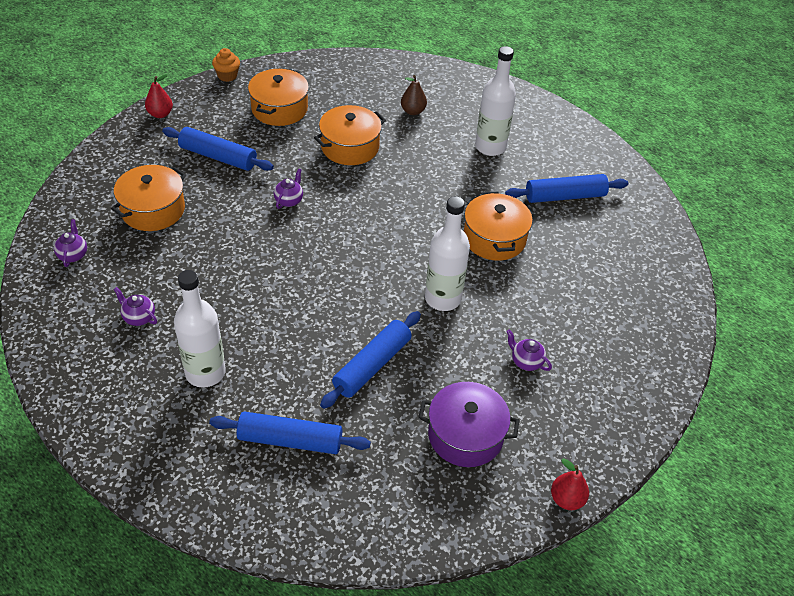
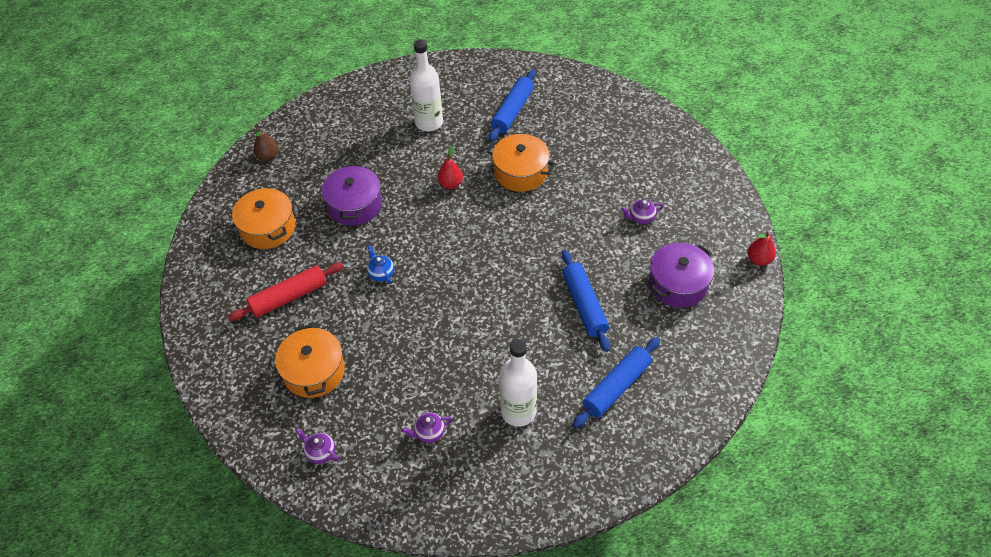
camera: 50 degrees left, 5 degrees up
red pear [145,74,173,118] -> red pear moved to [437,145,463,189]
blue rolling pin [162,127,274,171] -> red rolling pin [228,263,344,321]
orange cupcake [212,48,240,82] -> none
purple teapot [274,168,303,209] -> blue teapot [367,245,394,284]
orange pot [314,105,386,165] -> purple pot [322,164,382,226]
brown pear [401,75,427,115] -> brown pear moved to [253,128,279,161]
white bottle [425,196,470,311] -> none

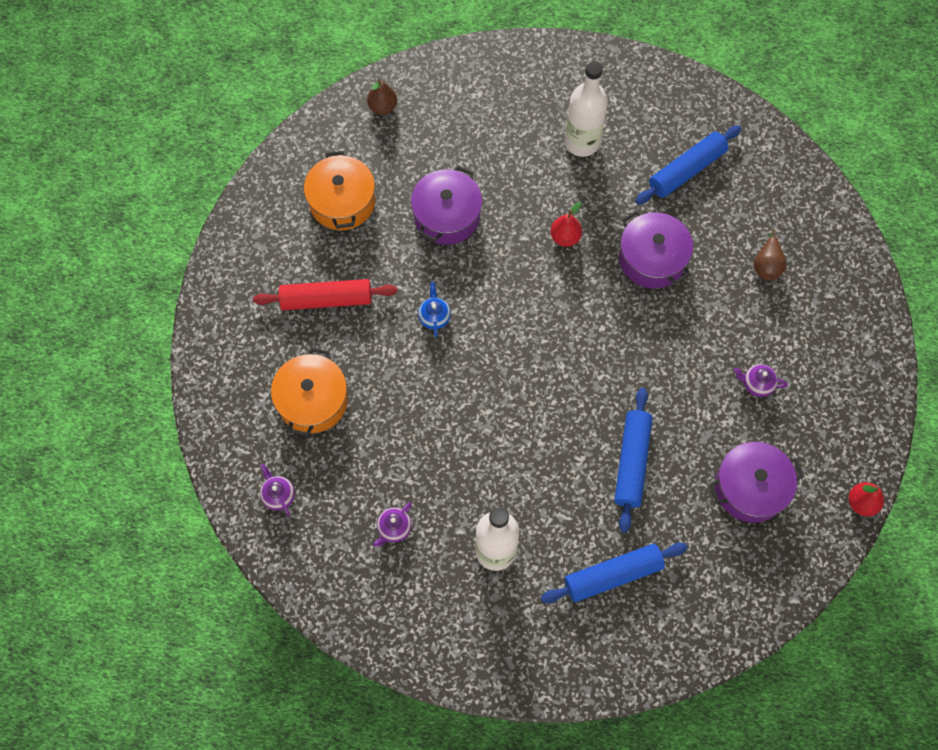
camera: 25 degrees right, 15 degrees up
purple teapot [402,412,453,443] -> purple teapot turned 60 degrees counterclockwise [373,502,412,547]
orange pot [487,134,556,192] -> purple pot [619,211,693,289]
none -> brown pear [753,230,787,280]

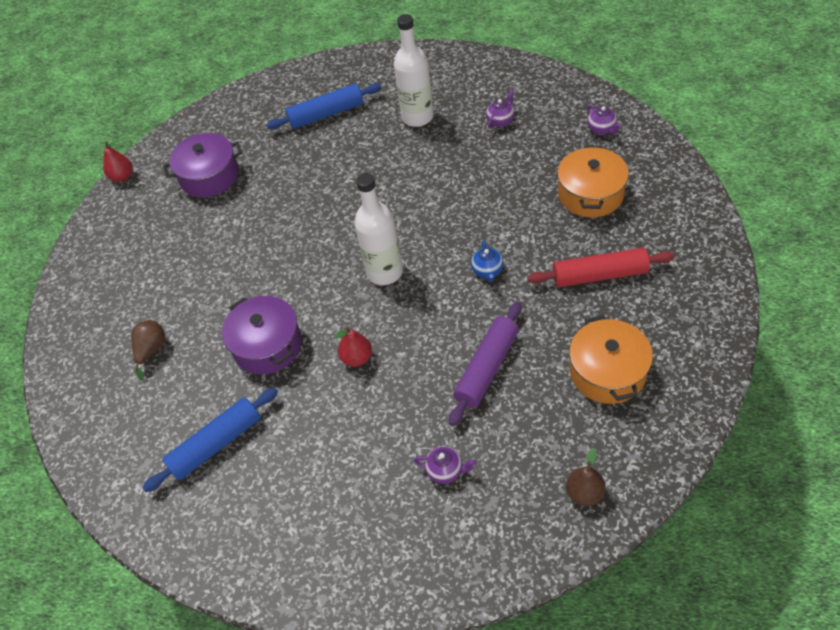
camera: 175 degrees left, 15 degrees down
purple pot [411,166,482,245] -> purple rolling pin [449,301,522,426]
white bottle [565,61,608,157] -> white bottle moved to [354,173,403,285]
blue rolling pin [614,388,653,533] -> none
purple teapot [734,364,788,397] -> purple teapot moved to [414,446,476,484]

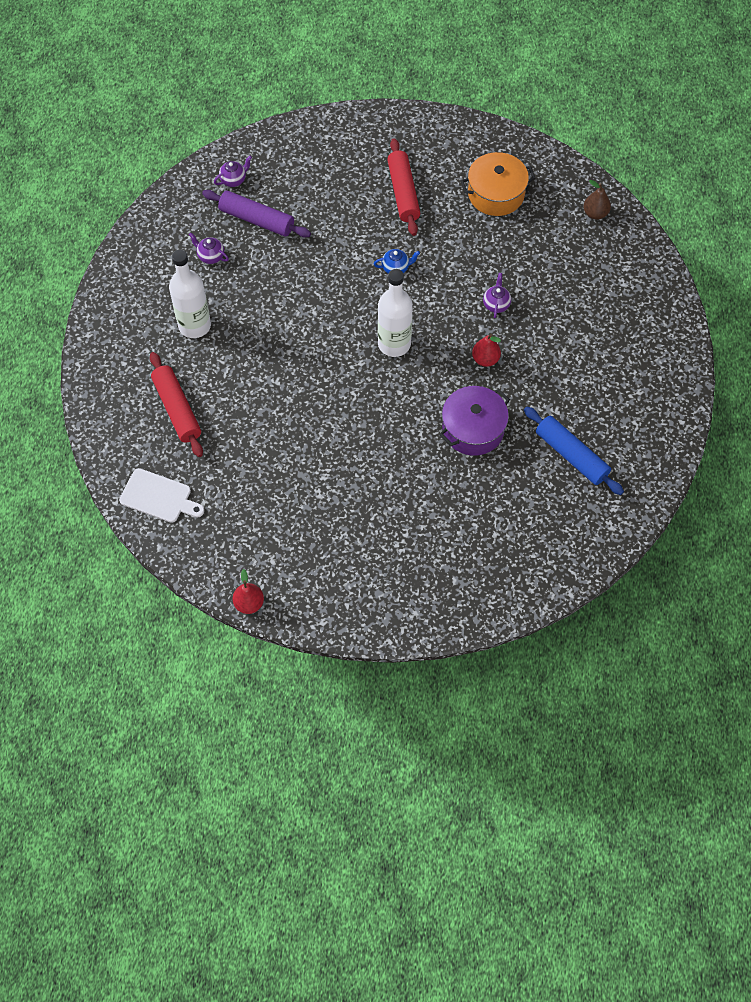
camera: 100 degrees left, 10 degrees up
brown pear [131,320,165,380] -> none
purple pot [163,133,242,198] -> none
blue rolling pin [267,83,381,130] -> red rolling pin [150,352,203,457]
purple teapot [414,446,476,484] -> purple teapot moved to [483,273,511,318]
purple rolling pin [449,301,522,426] -> purple rolling pin moved to [202,190,311,238]
orange pot [557,146,629,218] -> none
none -> white cutting board [119,468,204,523]

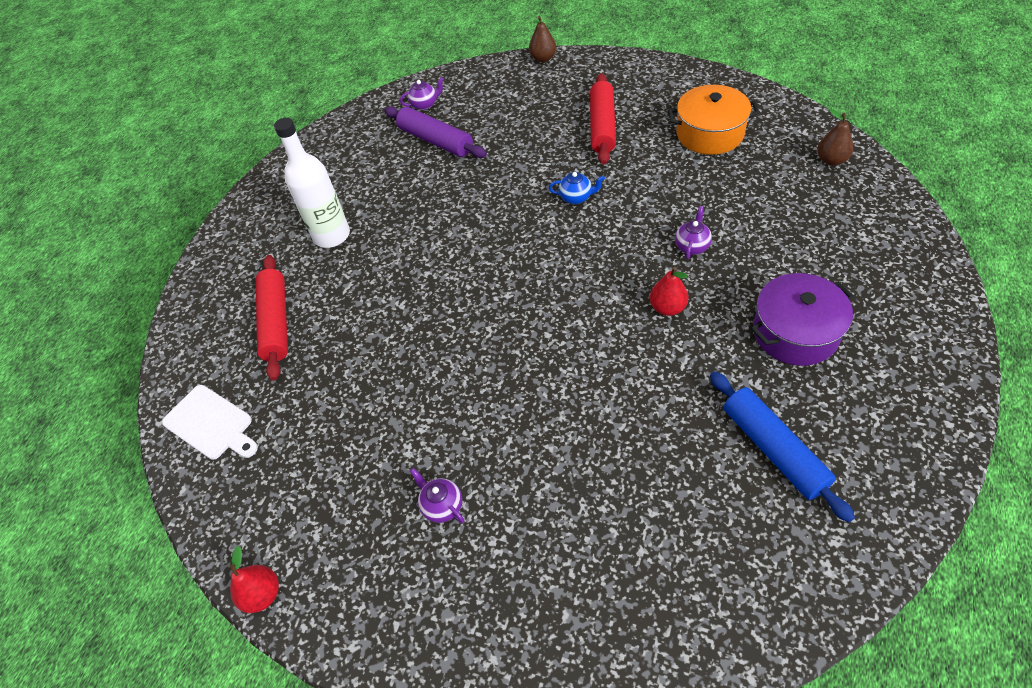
camera: 20 degrees right, 10 degrees down
purple teapot [189,233,229,264] -> purple teapot moved to [410,468,465,523]
white bottle [378,269,413,357] -> none
purple pot [439,386,510,456] -> purple pot moved to [751,273,854,366]
none -> brown pear [529,16,556,62]

